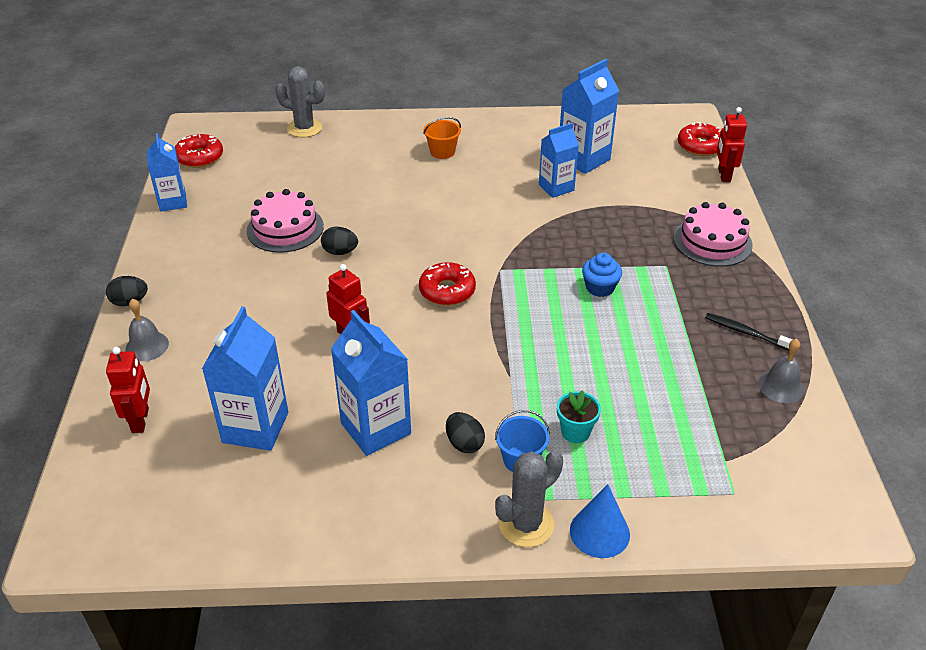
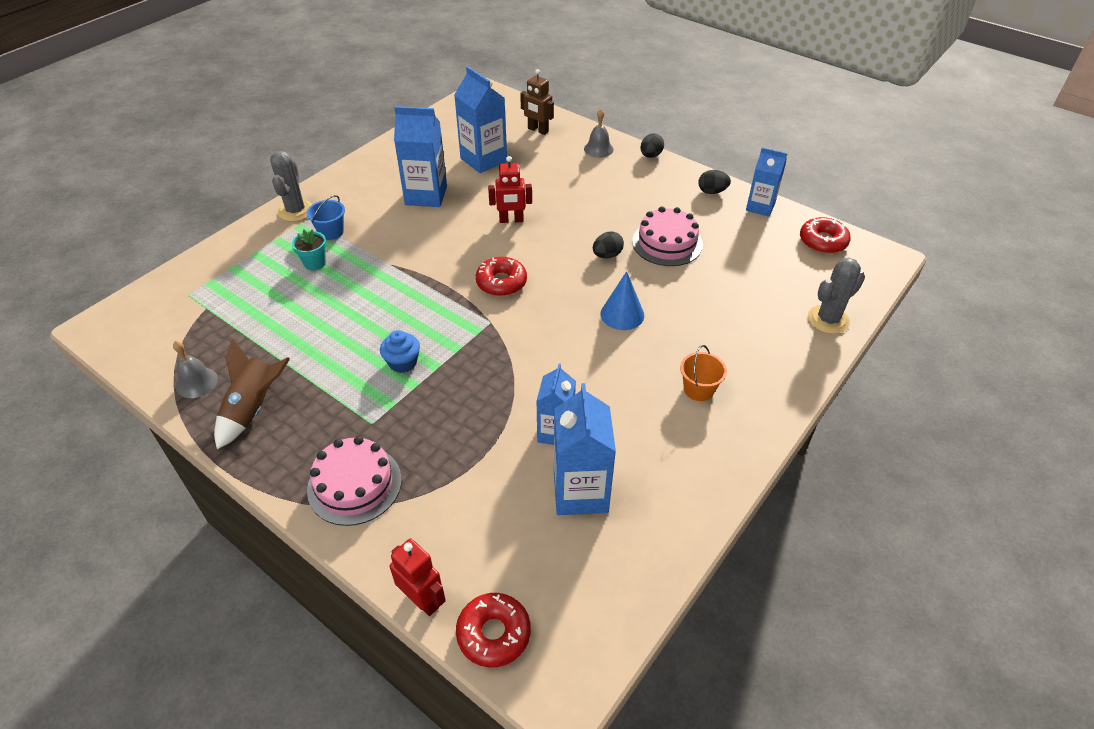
camera: 130 degrees right, 5 degrees up
red robot [106,347,150,433] -> brown robot [520,69,554,135]
black egg [446,412,485,453] -> black egg moved to [698,170,731,194]
blue cone [570,484,630,558] -> blue cone moved to [601,271,644,330]
black toothbrush [705,313,793,351] -> brown rocket [214,339,290,449]

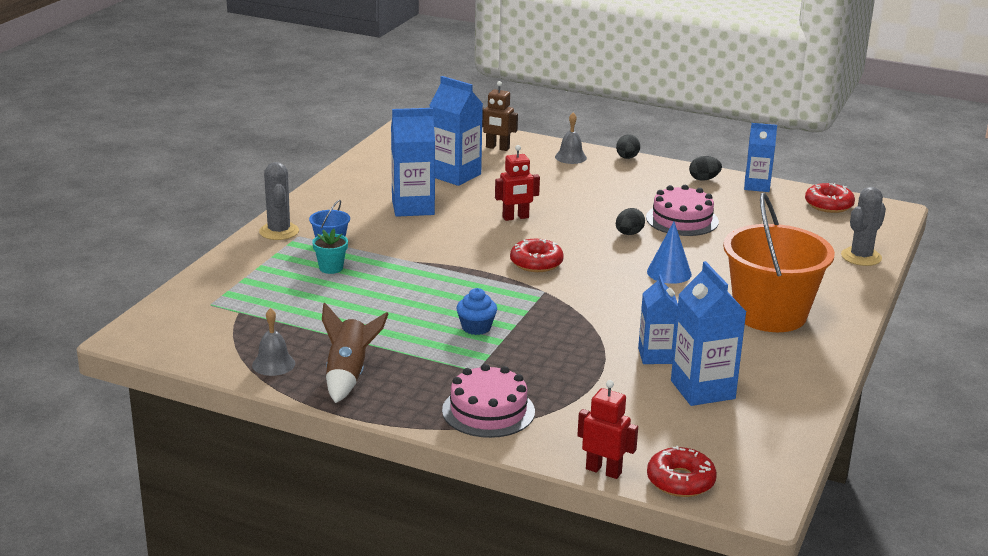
camera: 15 degrees left, 20 degrees down
orange bucket [680,345,727,401] -> orange bucket [723,193,835,332], size x2.44

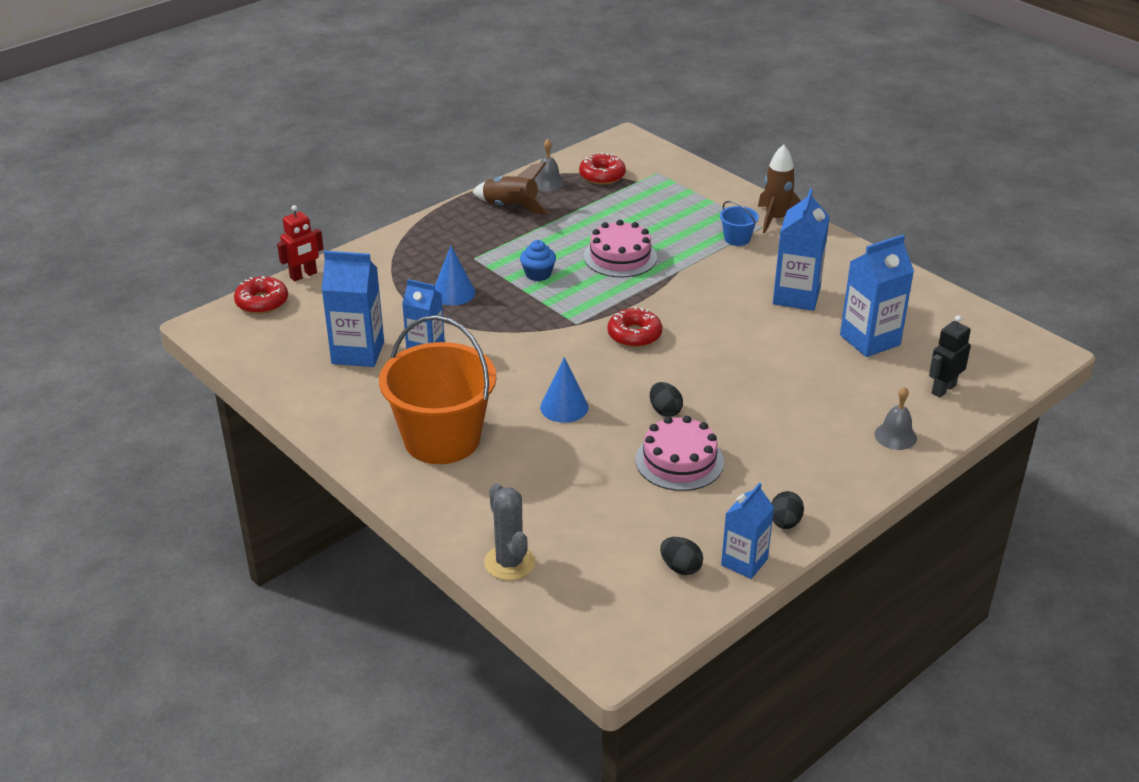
camera: 115 degrees right, 10 degrees up
grey cactus [259,162,299,240] -> brown rocket [758,145,801,233]
turquoise flower pot [312,228,348,274] -> none
pink cake [442,364,535,438] -> pink cake moved to [584,220,657,278]
brown robot [482,81,518,151] -> black robot [929,315,971,398]
red robot [495,145,540,221] -> none
black egg [616,134,640,159] -> black egg moved to [660,537,703,575]
red donut [805,183,855,213] -> red donut moved to [579,152,626,185]
none -> blue cone [435,246,475,305]

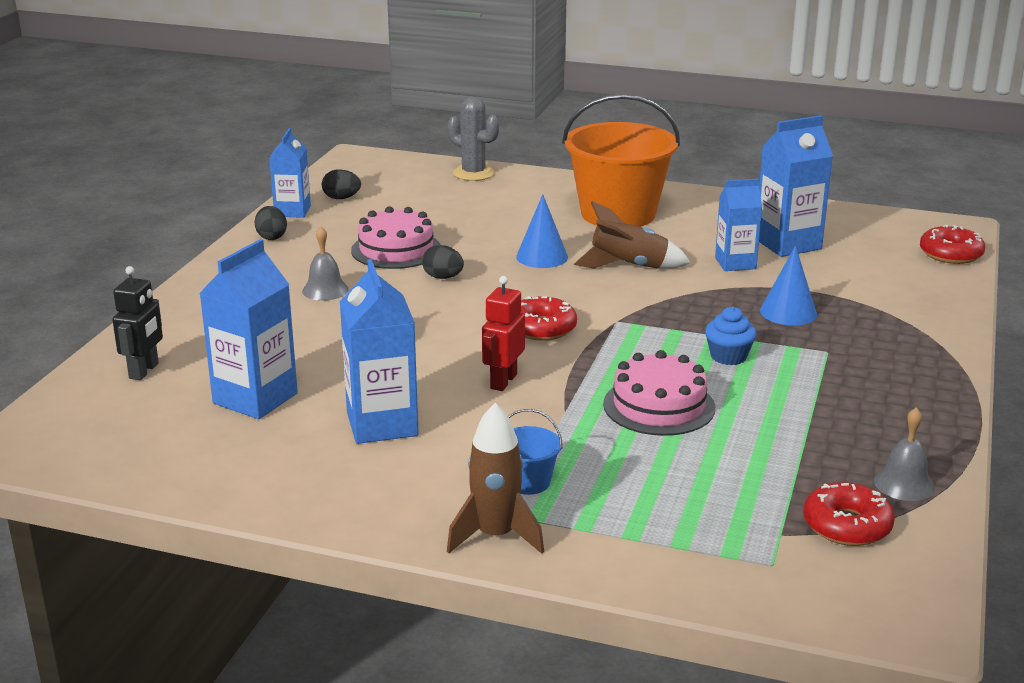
camera: 150 degrees right, 10 degrees down
red robot [277,205,323,281] -> red robot moved to [482,276,525,391]
brown rocket [473,162,549,215] -> brown rocket moved to [574,201,691,269]
grey bell [875,387,917,450] -> grey bell moved to [302,227,349,301]

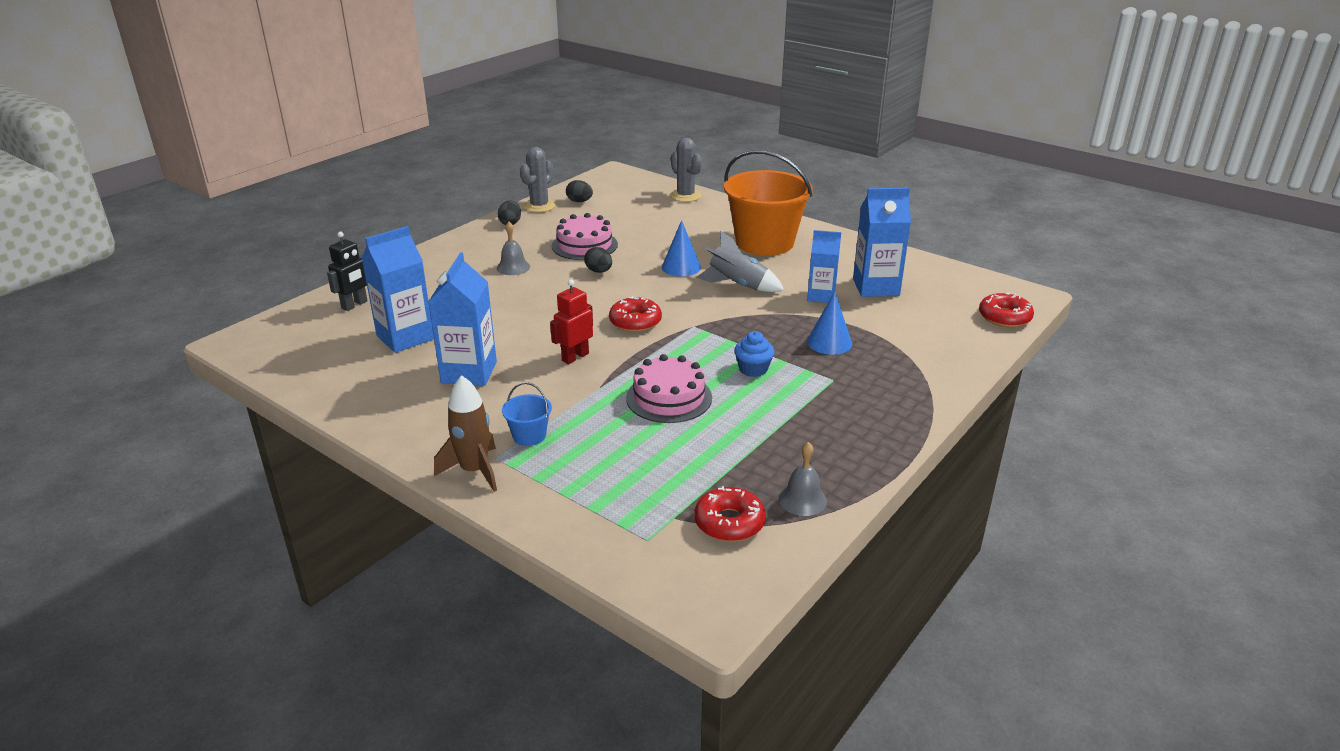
camera: 20 degrees right, 5 degrees up
blue carton [269,128,311,218] -> grey cactus [520,147,556,212]
brown rocket [574,201,691,269] -> grey rocket [697,231,784,292]

